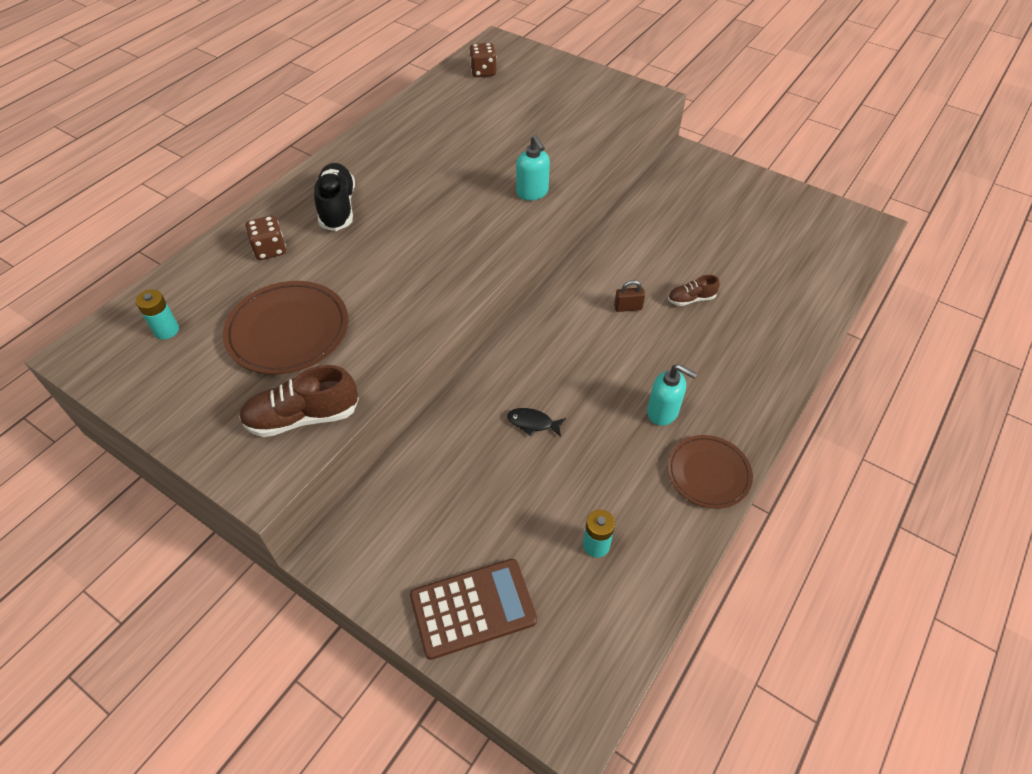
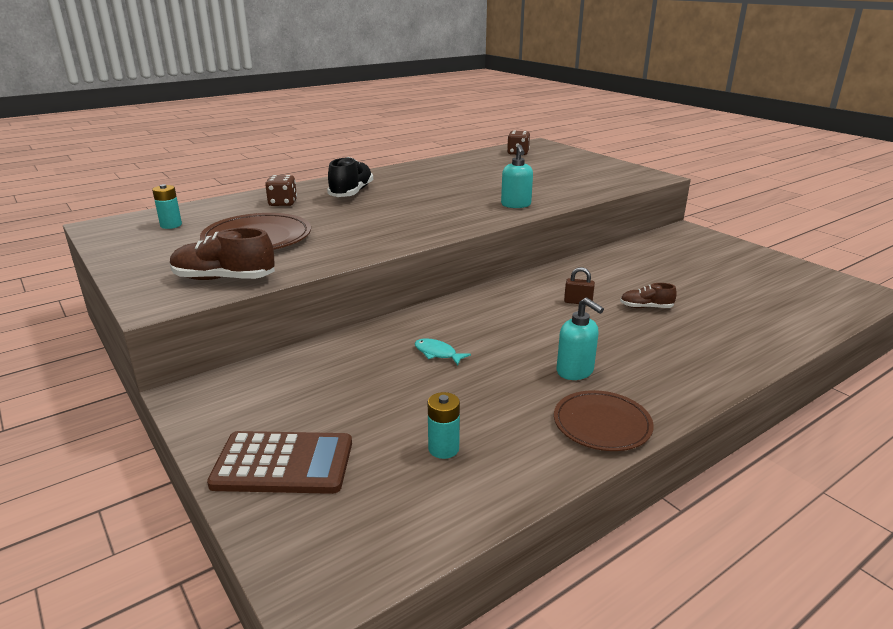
camera: 20 degrees right, 25 degrees down
black fish [507,408,566,437] -> turquoise fish [415,338,471,365]

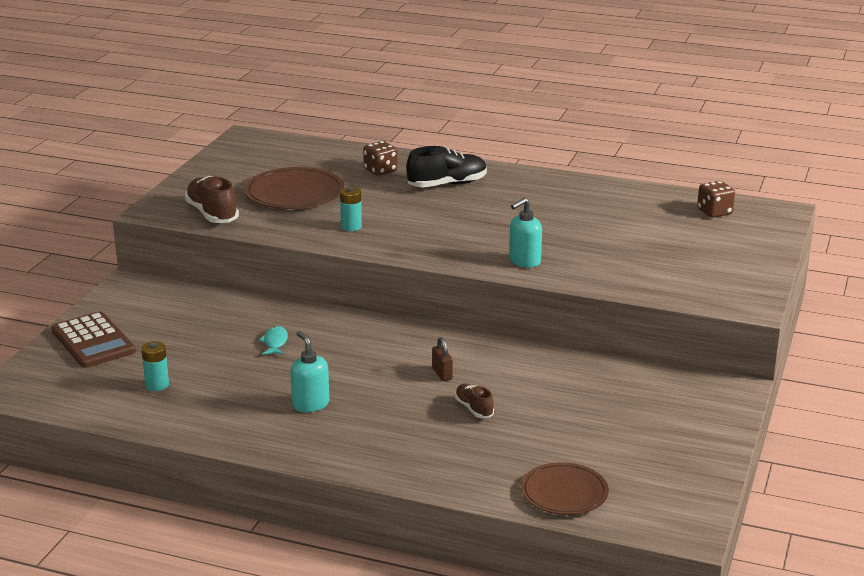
camera: 55 degrees right, 0 degrees up
turquoise battery [152,184,182,229] -> turquoise battery moved to [340,187,362,231]
brown plate [554,390,654,451] -> brown plate moved to [521,462,609,515]
turquoise soap dispenser [556,297,604,380] -> turquoise soap dispenser turned 135 degrees clockwise [290,331,329,412]

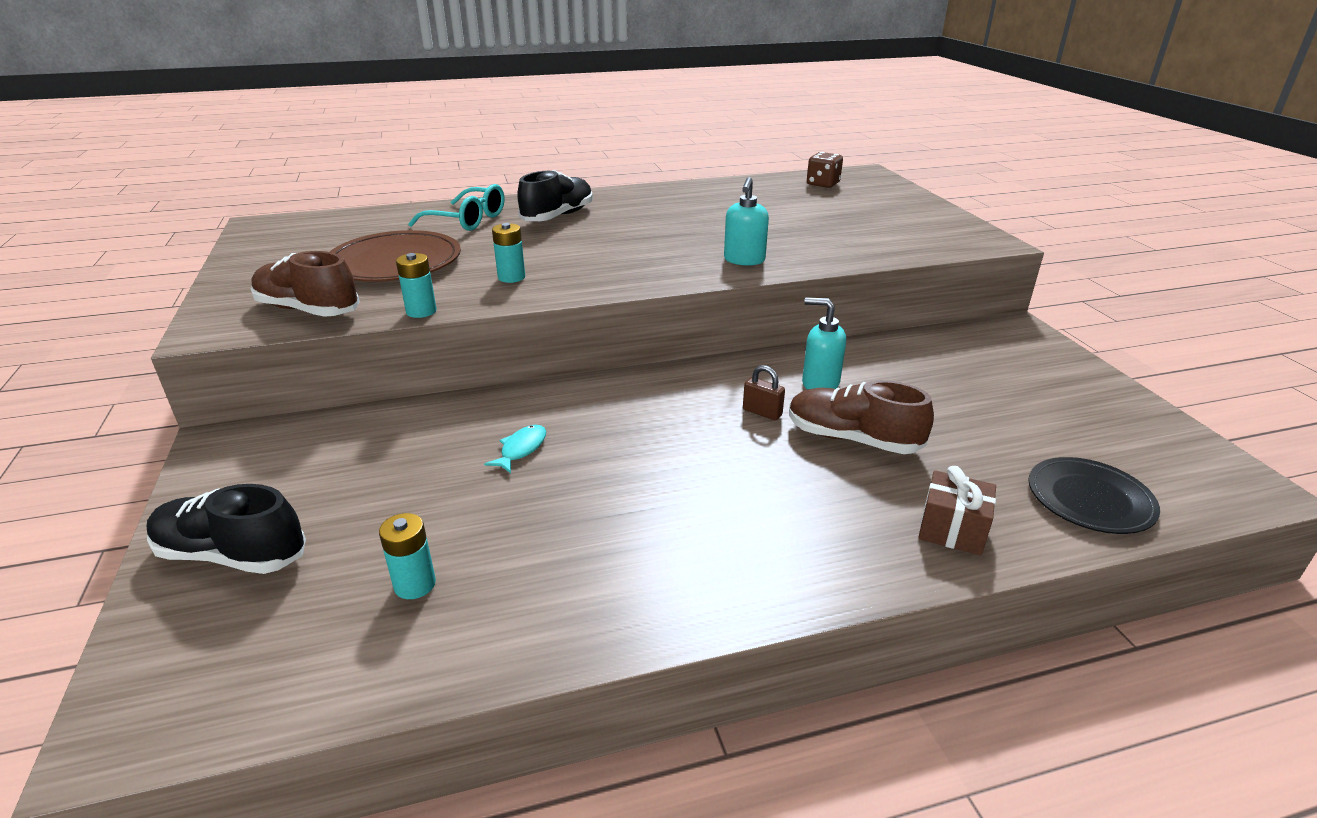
camera: 35 degrees left, 5 degrees up
brown calculator [51,311,136,368] -> black shoe [147,484,306,574]
turquoise fish [258,326,288,355] -> turquoise fish turned 60 degrees clockwise [484,425,546,473]
turquoise soap dispenser [290,331,329,412] -> turquoise soap dispenser moved to [802,298,846,390]
brown dice [363,141,397,176] -> turquoise glasses [408,184,505,231]
brown shoe [455,384,494,418] -> brown shoe [789,380,934,454], size x1.79
brown plate [521,462,609,515] -> black plate [1029,457,1160,534]
none -> turquoise battery [396,253,437,318]
none -> brown gift [918,466,996,555]

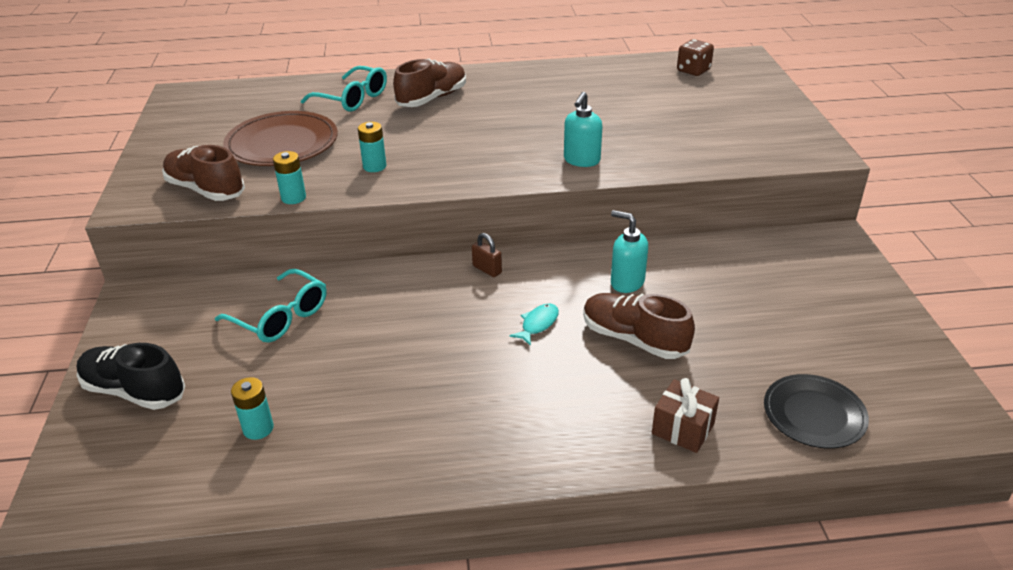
camera: 10 degrees right, 5 degrees up
turquoise fish [484,425,546,473] -> turquoise fish moved to [509,303,559,346]
black shoe [517,170,593,221] -> brown shoe [393,59,466,107]
brown padlock [743,365,785,420] -> brown padlock moved to [472,233,502,277]
none -> turquoise glasses [215,269,327,343]

